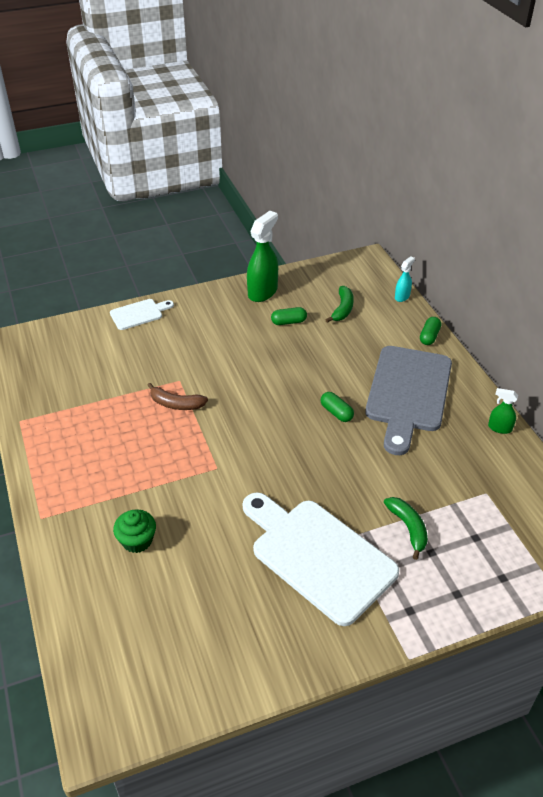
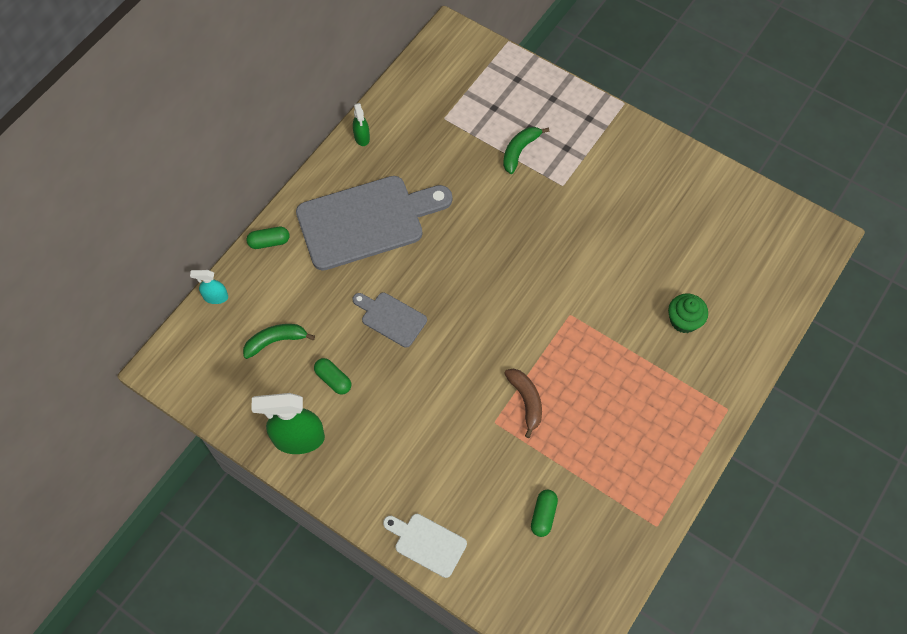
camera: 125 degrees left, 20 degrees up
white cutting board [243,492,399,626] -> none
green capsule [321,392,354,422] -> green capsule moved to [531,490,558,537]
none -> grey cutting board [353,293,427,348]

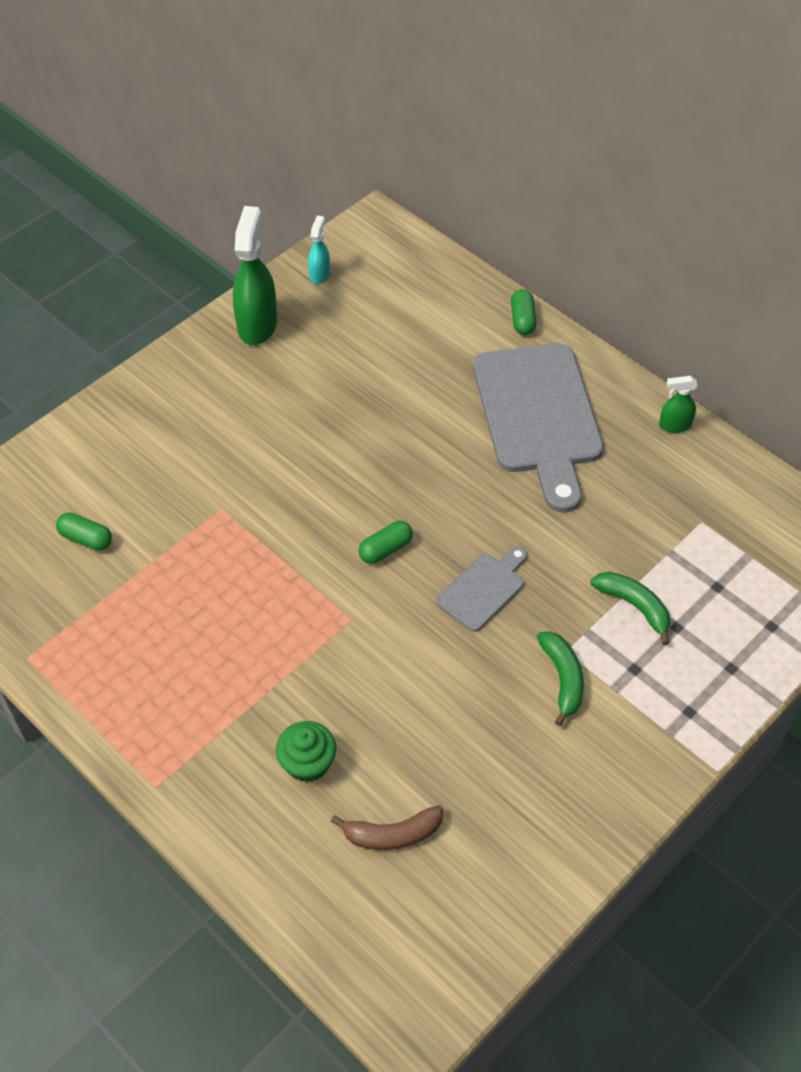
camera: 100 degrees right, 10 degrees down
turquoise spray bottle [190,270,228,304] -> turquoise spray bottle moved to [308,215,330,284]
green banana [243,324,315,359] -> green banana moved to [537,632,584,726]
green capsule [314,358,351,395] -> green capsule moved to [358,521,413,564]
grey cutting board [353,293,427,348] -> grey cutting board moved to [436,546,527,632]
white cutting board [383,514,467,578] -> none
brown banana [504,369,542,438] -> brown banana moved to [331,805,443,850]

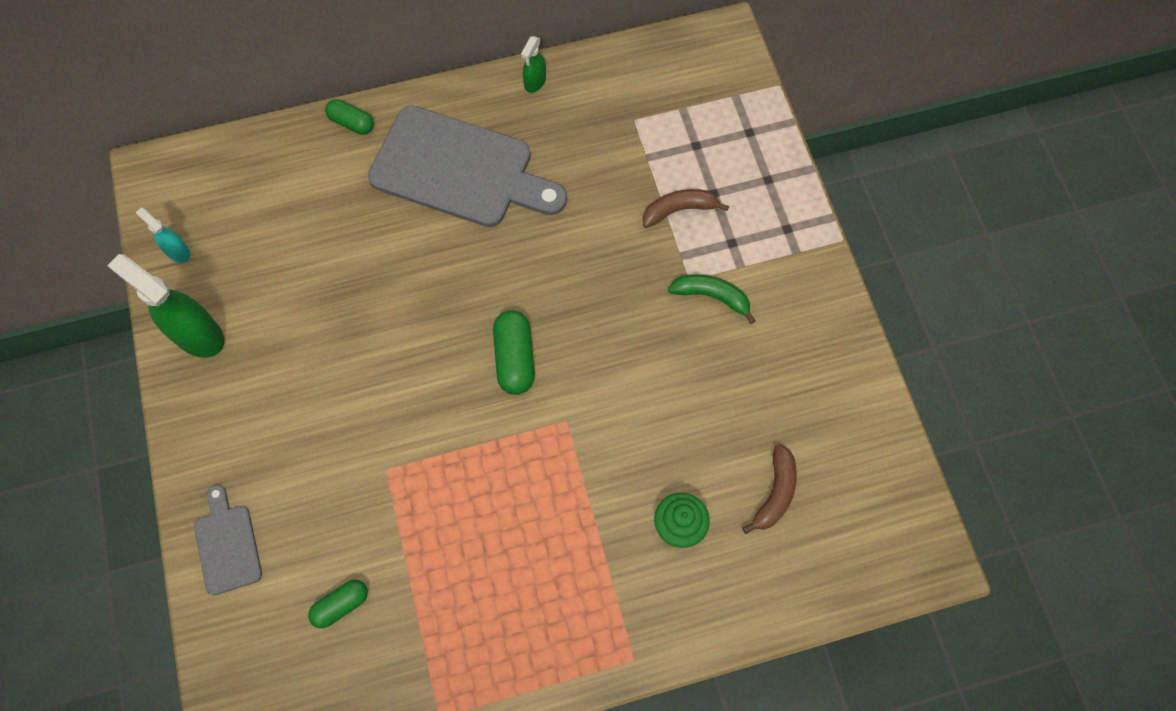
camera: 60 degrees left, 15 degrees up
green capsule [358,521,413,564] -> green capsule [493,310,535,395], size x1.51
grey cutting board [436,546,527,632] -> grey cutting board moved to [194,485,262,595]
green banana [591,572,670,645] -> brown banana [642,189,729,228]

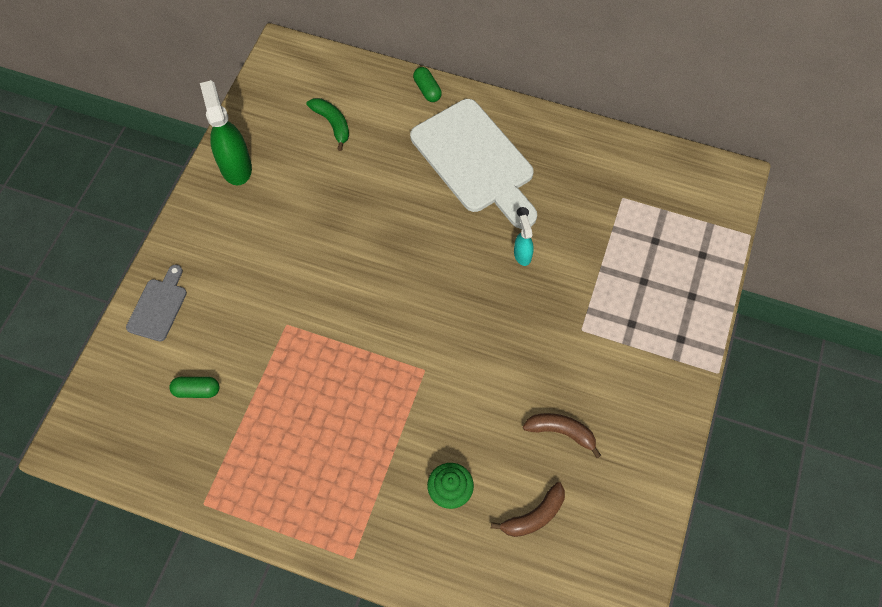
camera: 35 degrees right, 5 degrees down
turquoise spray bottle [135,208,190,263] -> turquoise spray bottle moved to [514,215,534,266]
grey cutting board [368,105,567,227] -> white cutting board [410,99,537,229]
green capsule [493,310,535,395] -> none
green spray bottle [521,36,546,93] -> none
brown banana [642,189,729,228] -> brown banana moved to [523,413,601,458]
green banana [668,274,756,324] -> green banana moved to [306,98,349,151]

